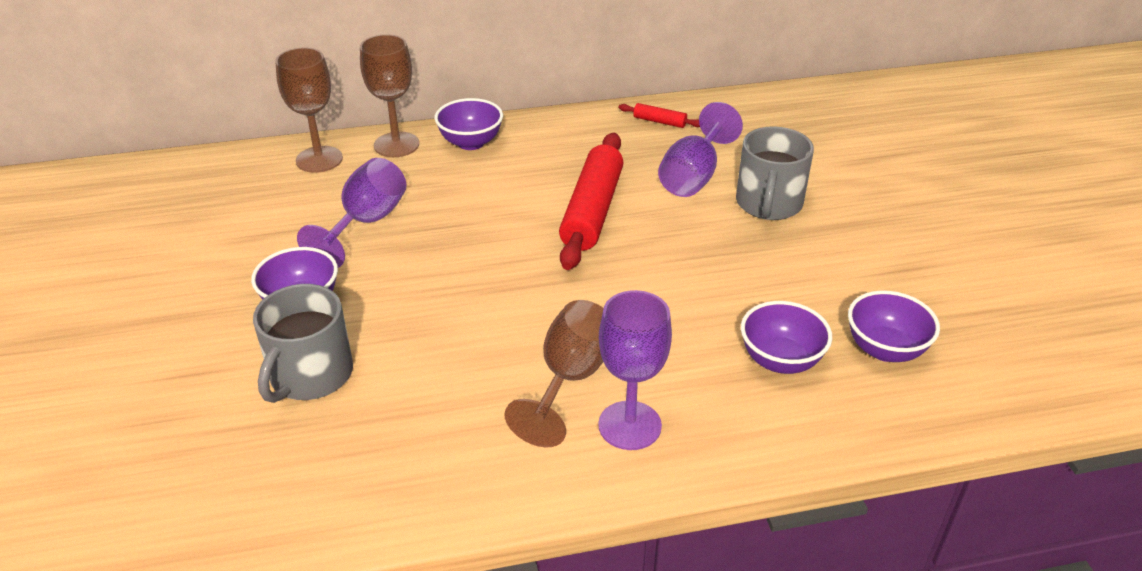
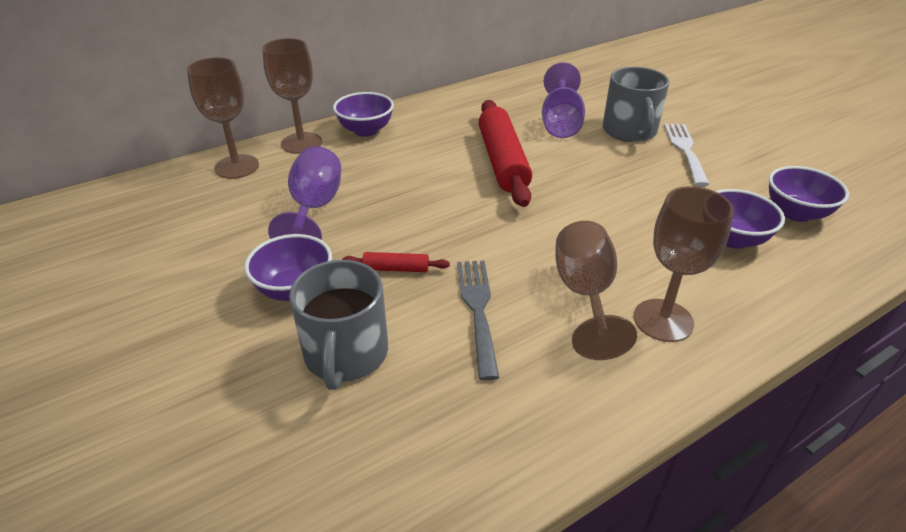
camera: 20 degrees left, 0 degrees up
purple goblet [598,290,672,450] -> brown goblet [634,186,734,342]
red rolling pin [619,103,700,128] -> red rolling pin moved to [342,252,450,272]
none -> grey fork [457,261,499,380]
none -> white fork [664,124,709,186]

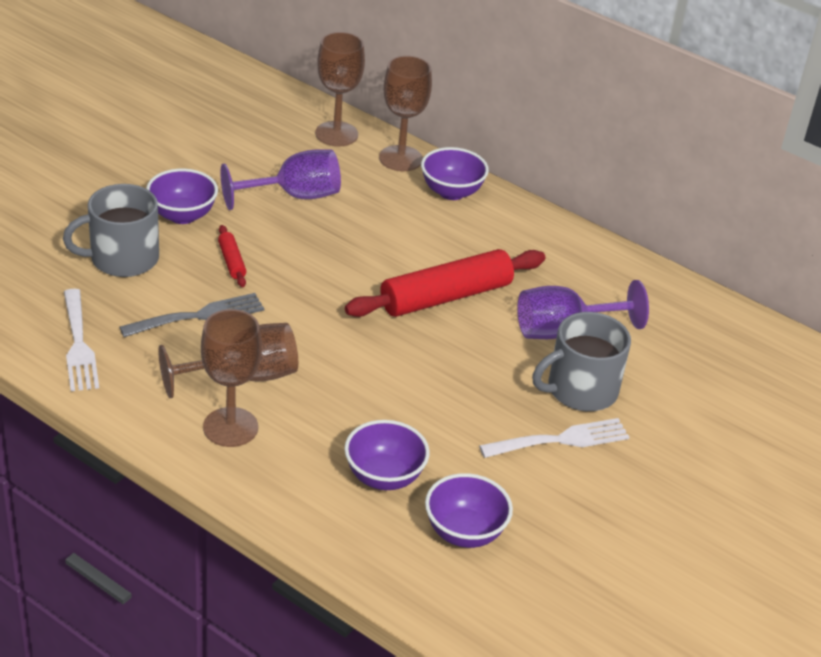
camera: 65 degrees right, 0 degrees up
none -> white fork [64,289,99,391]

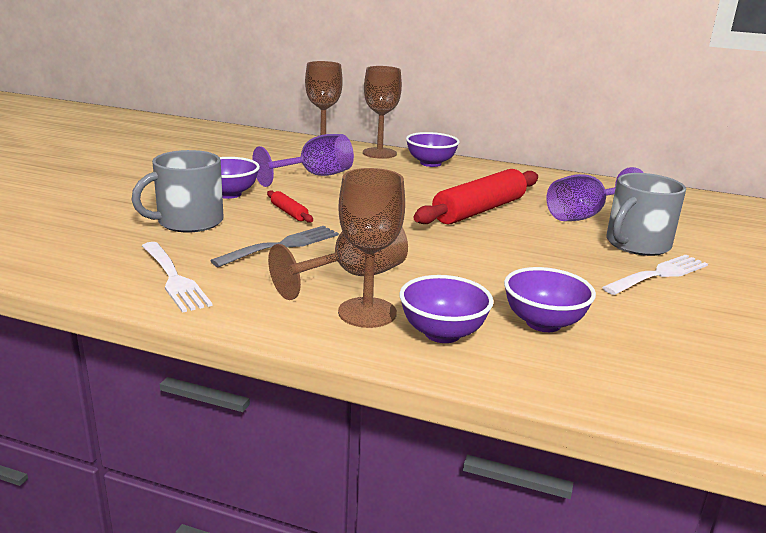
camera: 15 degrees left, 15 degrees down
purple bowl [425,473,513,548] -> purple bowl moved to [399,275,493,343]

